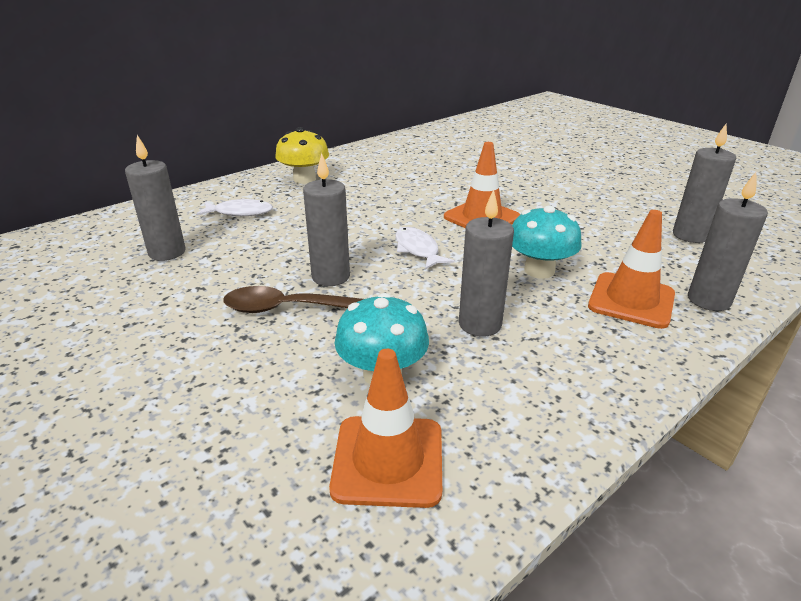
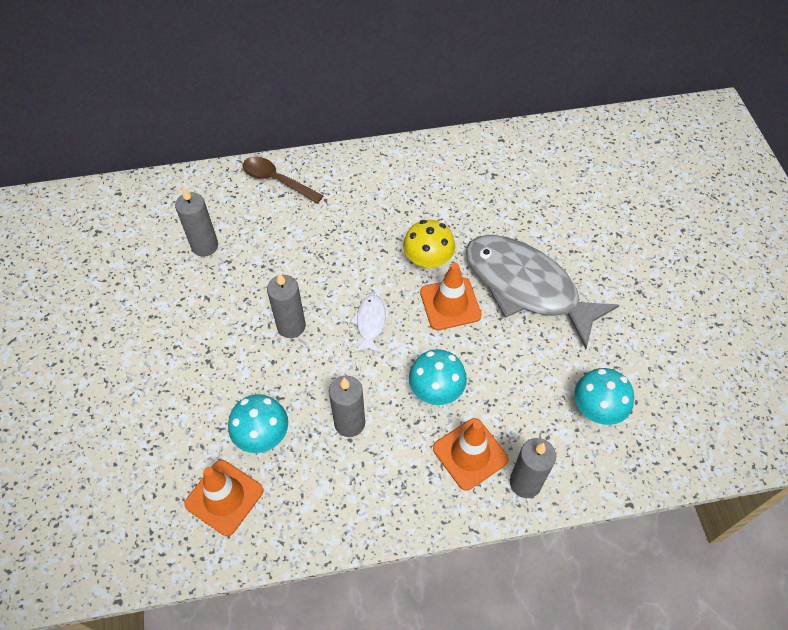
camera: 30 degrees right, 25 degrees up
white fish [197,198,273,216] -> none
brown spoon [223,286,363,313] -> brown spoon moved to [243,157,323,204]
yellow mushroom [275,127,329,184] -> yellow mushroom moved to [403,220,455,269]
grey candle [673,124,736,243] -> turquoise mushroom [574,368,634,425]
none -> grey fish [466,235,619,349]

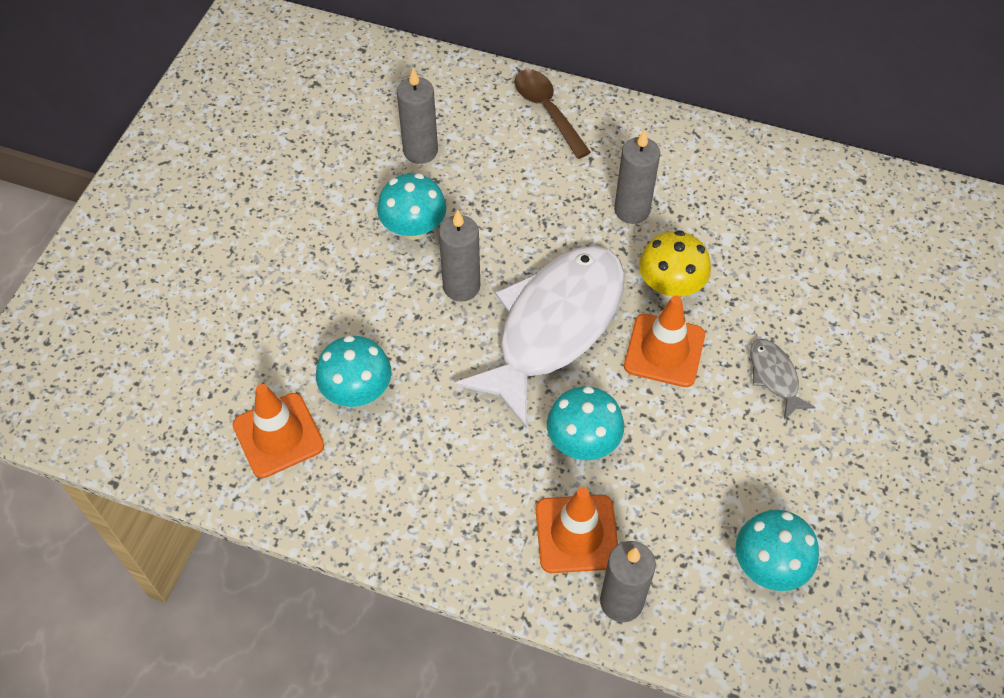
camera: 30 degrees right, 0 degrees up
grey candle [329,375,365,437] -> grey candle moved to [614,129,660,224]
white fish [350,295,385,354] -> white fish [454,246,625,429], size x2.47
grey fish [466,235,619,349] -> grey fish [750,339,816,419], size x0.41
none -> turquoise mushroom [377,173,447,240]

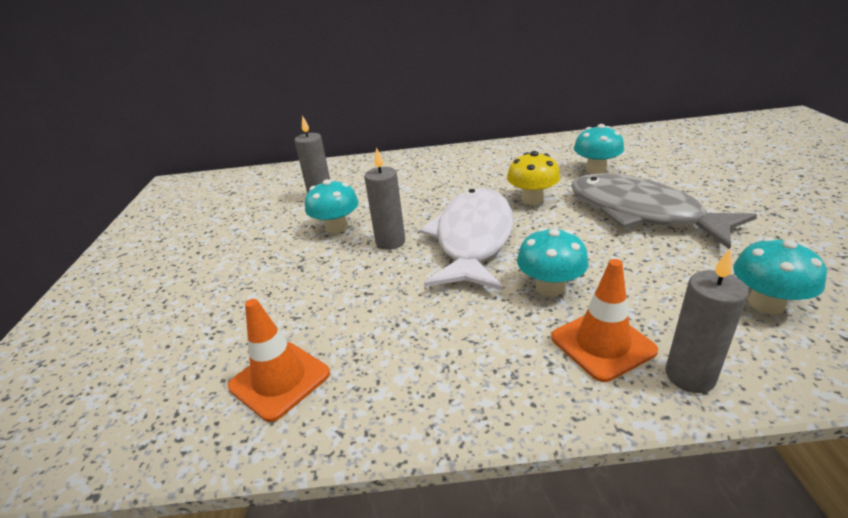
camera: 20 degrees left, 25 degrees down
turquoise mushroom [316,335,391,407] -> turquoise mushroom moved to [574,124,624,174]
brown spoon [515,69,591,159] -> none
grey candle [614,129,660,224] -> none
orange traffic cone [624,296,705,387] -> none
grey fish [750,339,816,419] -> grey fish [571,173,757,249], size x2.47

